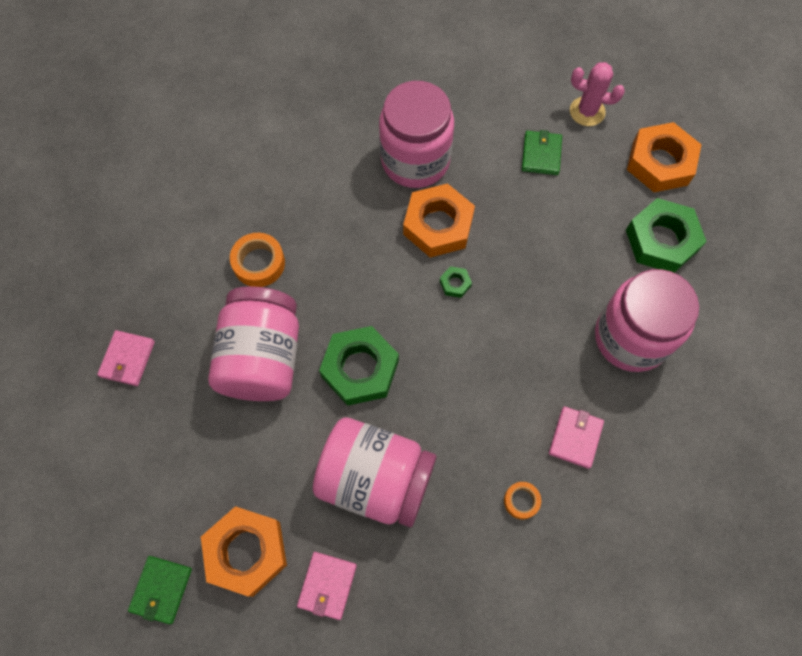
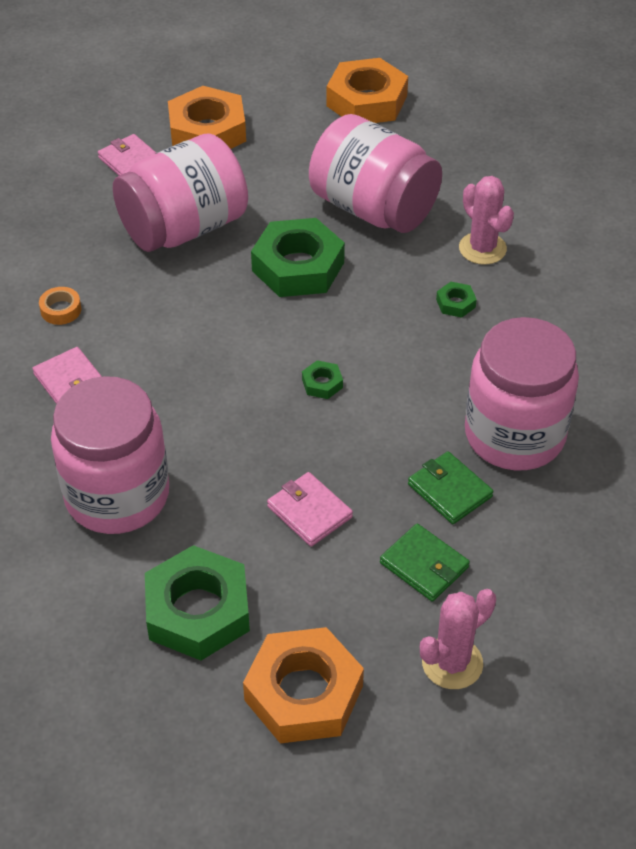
camera: 125 degrees right, 20 degrees down
pink wallet [97,330,155,386] -> pink wallet moved to [267,472,353,547]
green wallet [128,556,192,624] -> green wallet moved to [408,451,493,524]
orange tape [230,233,285,287] -> pink cactus [459,176,514,265]
orange nut [403,183,475,258] -> orange nut moved to [326,58,408,123]
none -> green nut [436,282,477,318]

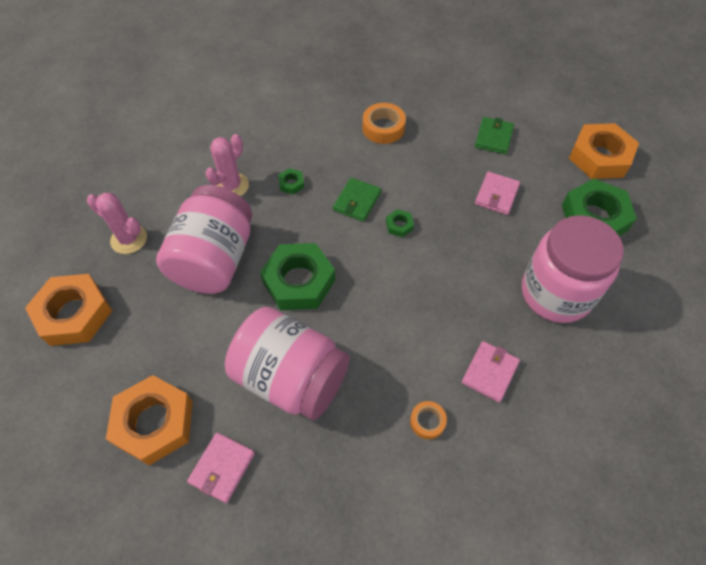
camera: 115 degrees left, 10 degrees up
green wallet [408,451,493,524] -> green wallet moved to [333,178,381,222]
pink cactus [420,589,496,689] -> pink cactus moved to [87,192,147,254]
pink jar [465,317,579,470] -> orange tape [363,103,406,144]

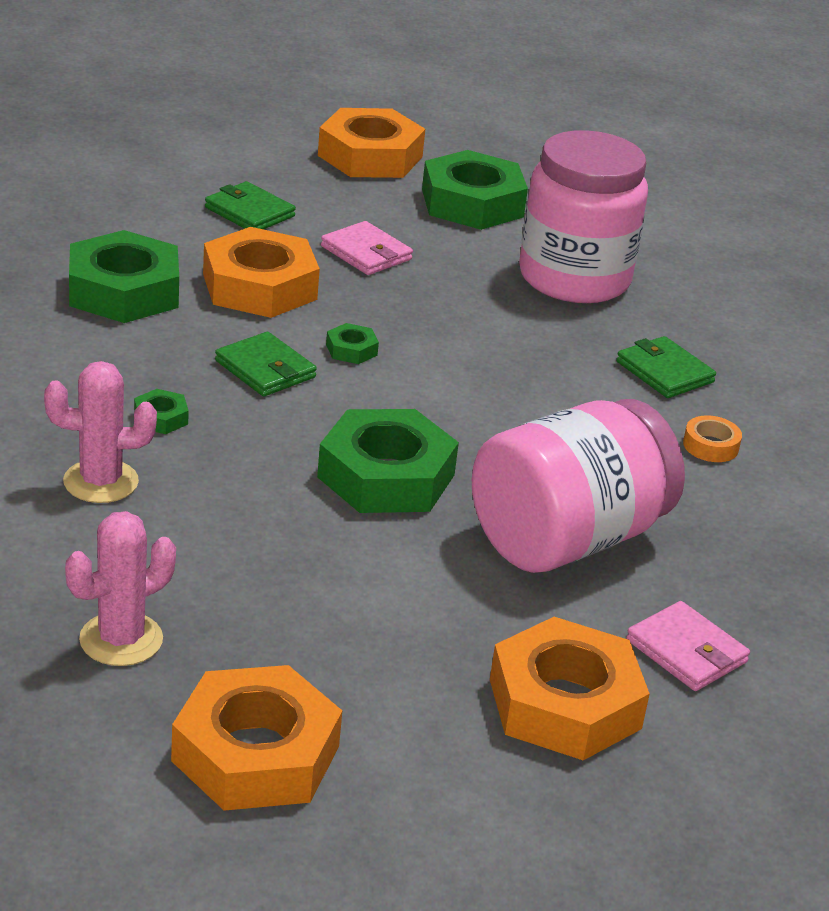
camera: 70 degrees left, 25 degrees down
pink jar [156,185,252,294] -> none
pink cactus [205,134,249,196] -> pink cactus turned 60 degrees counterclockwise [44,361,157,503]
orange tape [363,103,406,144] -> green nut [69,230,179,323]
pink wallet [462,341,520,402] -> green wallet [616,336,716,398]
none -> orange nut [203,227,320,318]

